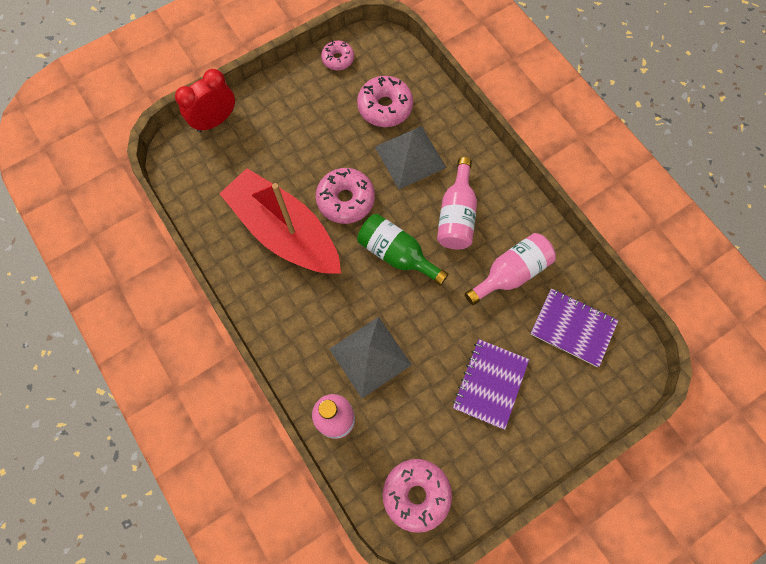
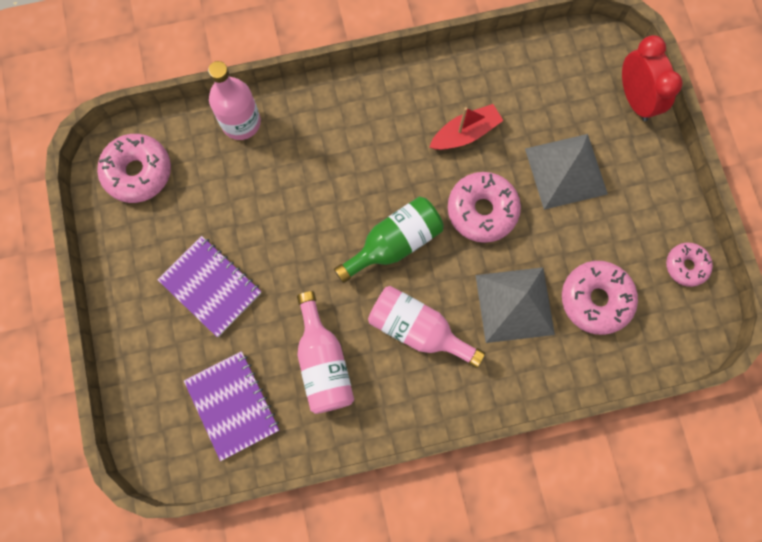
camera: 110 degrees right, 5 degrees up
red boat [219,168,341,274] -> red boat [429,104,504,150], size x0.46
grey pyramid [330,317,412,398] -> grey pyramid moved to [525,134,608,210]
purple notebook [530,288,618,367] -> purple notebook turned 75 degrees counterclockwise [184,351,279,461]

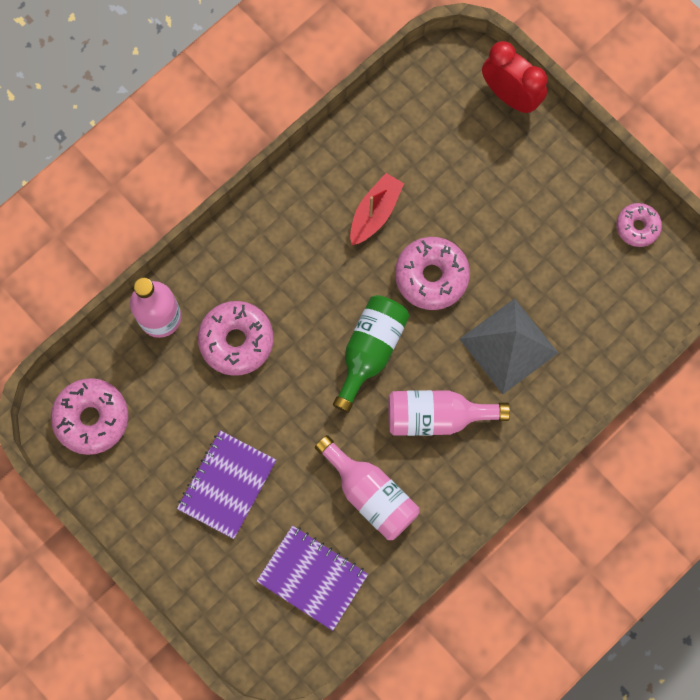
camera: 30 degrees left, 0 degrees up
purple notebook [157,236,261,337] -> purple notebook turned 75 degrees counterclockwise [177,430,276,539]
grey pyramid [525,134,608,210] -> none
pink donut [562,261,638,335] -> pink donut moved to [198,301,274,376]

